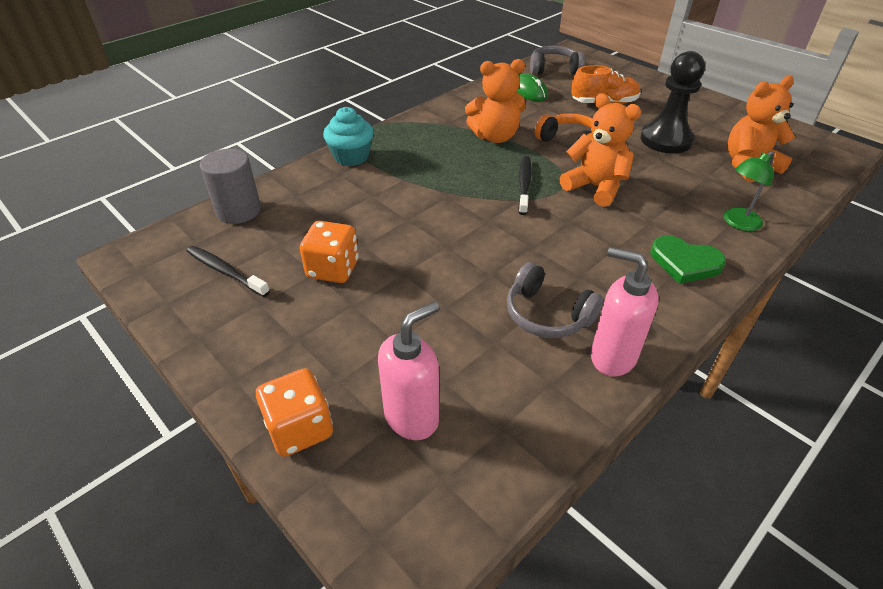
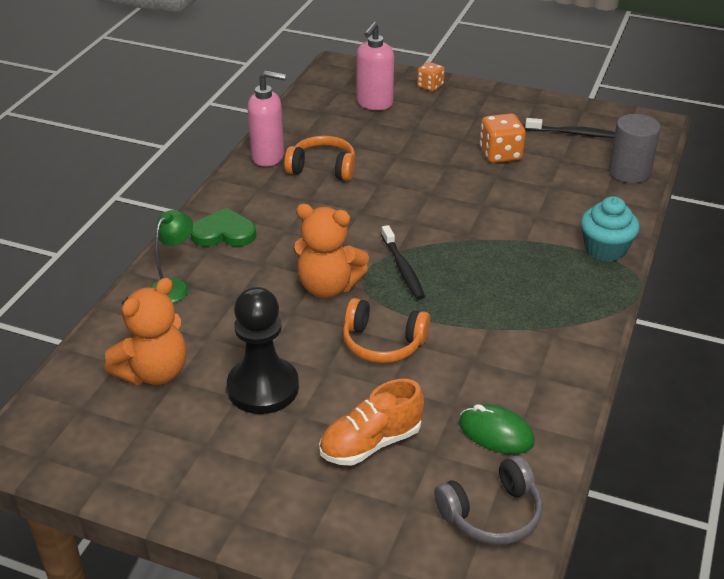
camera: 155 degrees right, 5 degrees down
orange dice [256,368,333,457] -> orange dice [417,62,445,92], size x0.64
orange teddy bear [465,59,526,143] -> none
grey headphones [507,262,604,338] -> orange headphones [284,136,355,181]

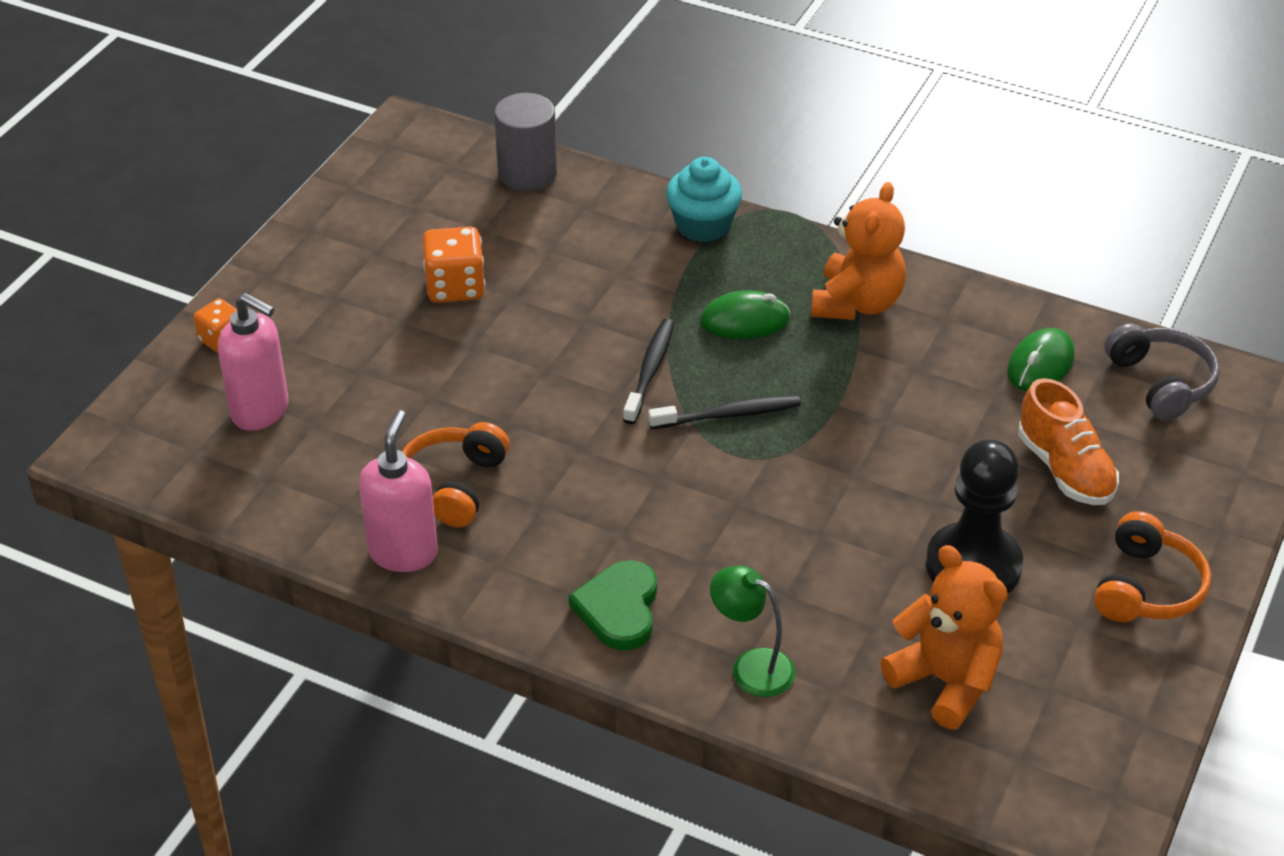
camera: 85 degrees left, 5 degrees up
orange teddy bear [293,204,369,298] -> orange teddy bear moved to [811,182,906,320]
orange headphones [343,298,430,363] -> orange headphones moved to [1094,511,1211,622]
black toothbrush [525,118,615,138] -> black toothbrush moved to [623,319,674,424]
none -> green mouse [700,290,790,339]

